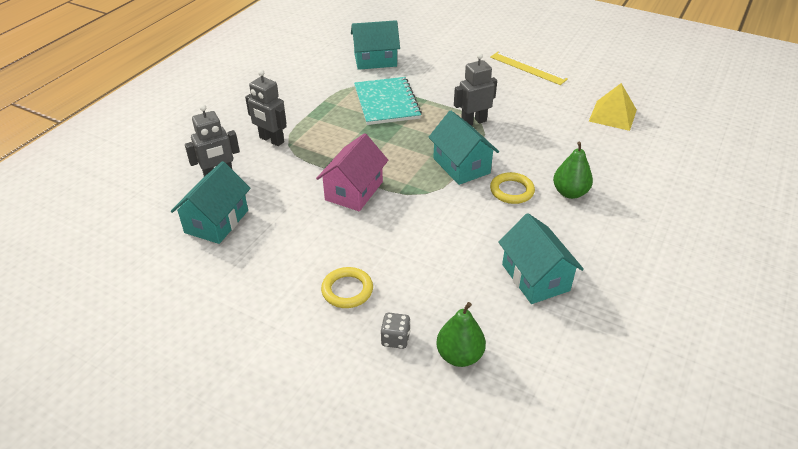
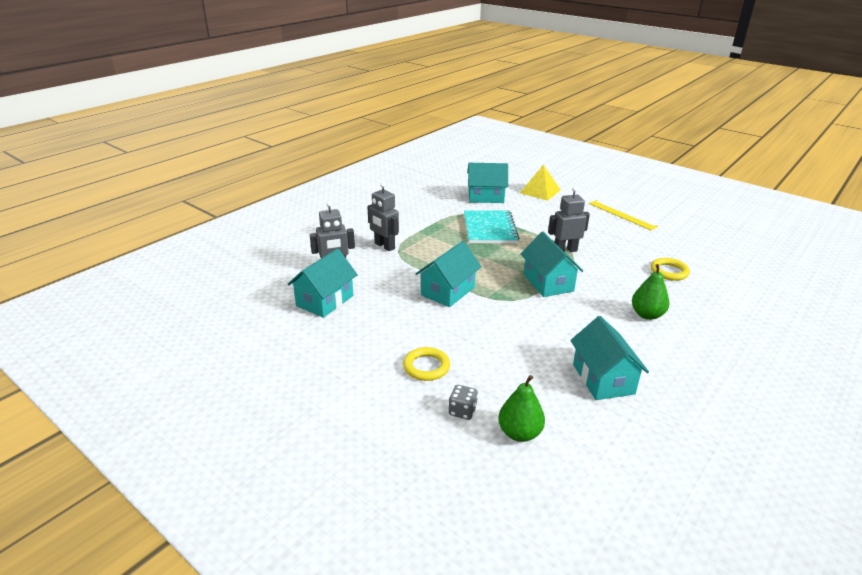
camera: 10 degrees right, 10 degrees down
pink house [316,133,388,211] -> turquoise house [415,241,481,307]
yellow ring [490,172,535,204] -> yellow ring moved to [651,258,690,281]
yellow pyramid [589,83,637,131] -> yellow pyramid moved to [520,164,561,201]

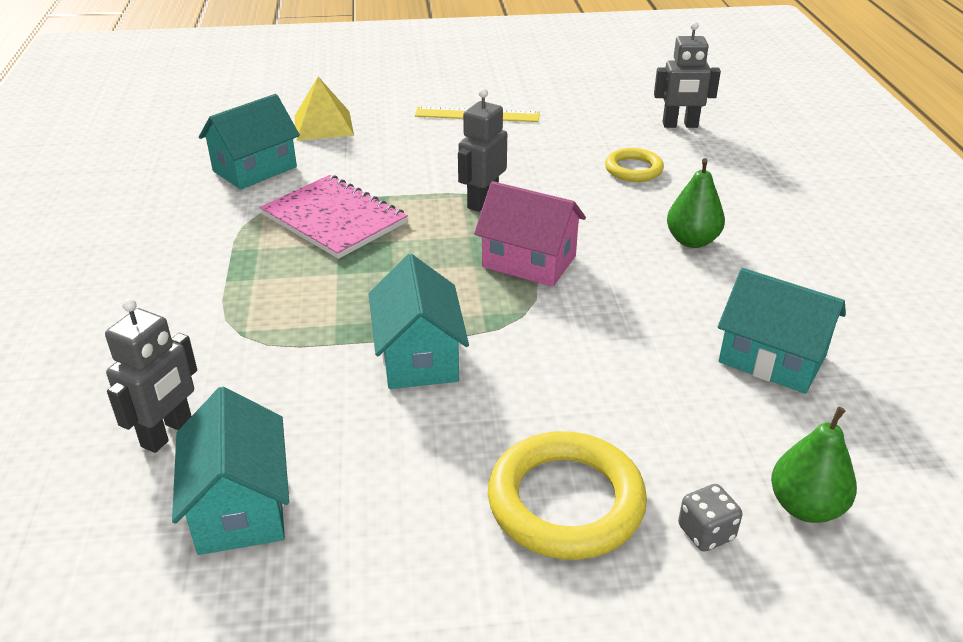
camera: 45 degrees left, 5 degrees up
grey robot [367,182,399,251] -> grey robot moved to [654,22,721,128]
yellow ring [403,347,450,381] -> yellow ring [488,431,647,560], size x1.70
turquoise notebook [464,210,520,243] -> pink notebook [260,175,408,259]
turquoise house [521,232,583,297] -> pink house [474,181,586,287]

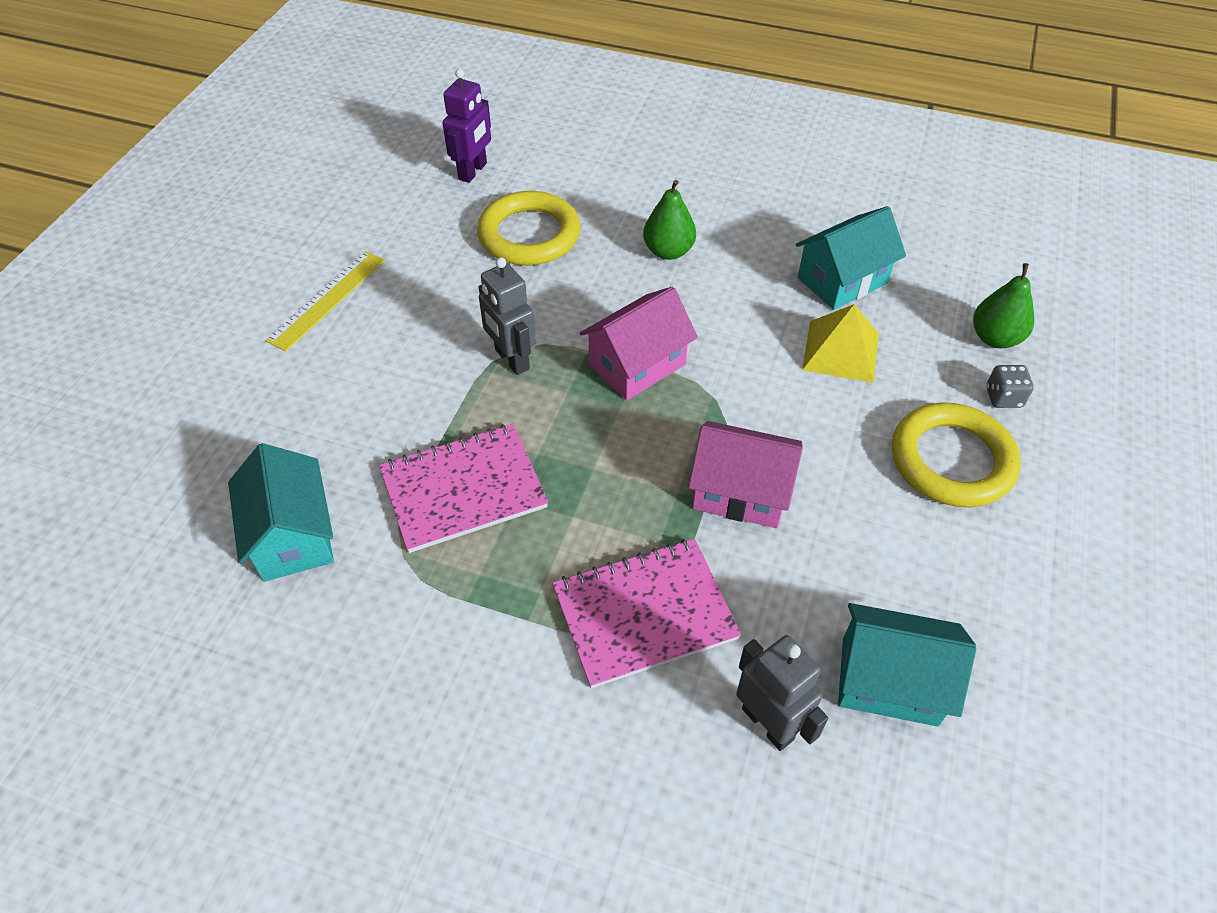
camera: 65 degrees left, 15 degrees up
yellow pyramid [294,77,354,141] -> yellow pyramid moved to [802,304,879,383]
turquoise house [369,254,469,389] -> pink house [688,421,803,528]
yellow ring [605,148,664,182] -> yellow ring [477,191,580,265], size x1.70
grey robot [654,22,721,128] -> purple robot [442,69,491,183]
none -> pink notebook [552,539,741,688]

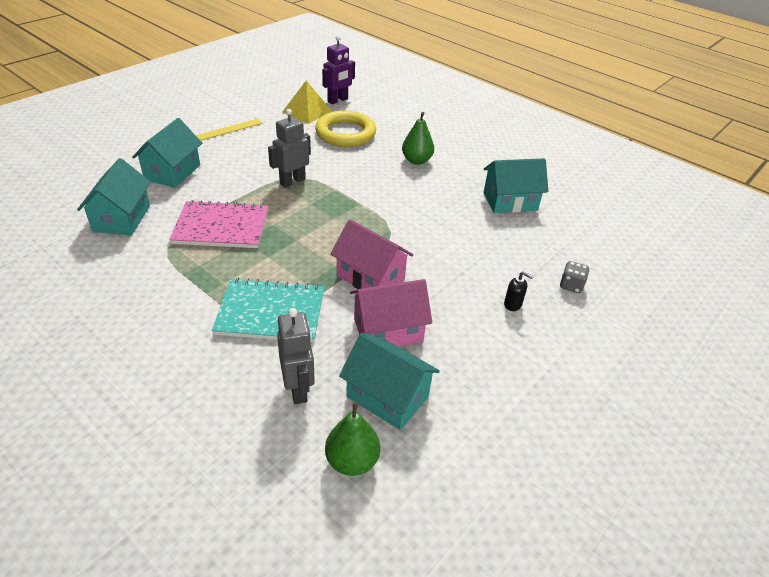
camera: 20 degrees right, 10 degrees down
grey robot [479,257,536,375] -> grey robot turned 60 degrees clockwise [268,109,311,188]
pink notebook [552,539,741,688] -> turquoise notebook [212,278,324,343]
pink house [580,286,698,400] -> pink house moved to [350,279,432,346]
yellow pyramid [802,304,879,383] -> yellow pyramid moved to [283,80,332,124]
yellow ring [892,402,1021,507] -> black soap dispenser [504,271,534,311]
green pear [973,263,1034,348] -> green pear moved to [325,402,380,476]
none -> turquoise house [132,118,202,188]

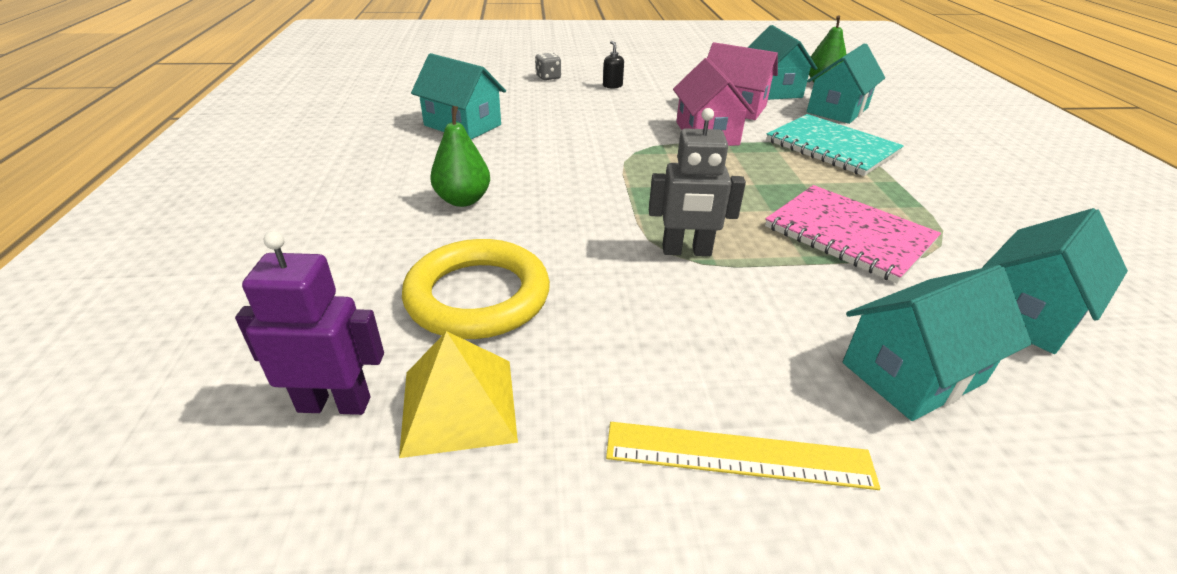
camera: 135 degrees left, 5 degrees down
grey robot [277,308,315,404] -> turquoise house [807,43,885,124]

